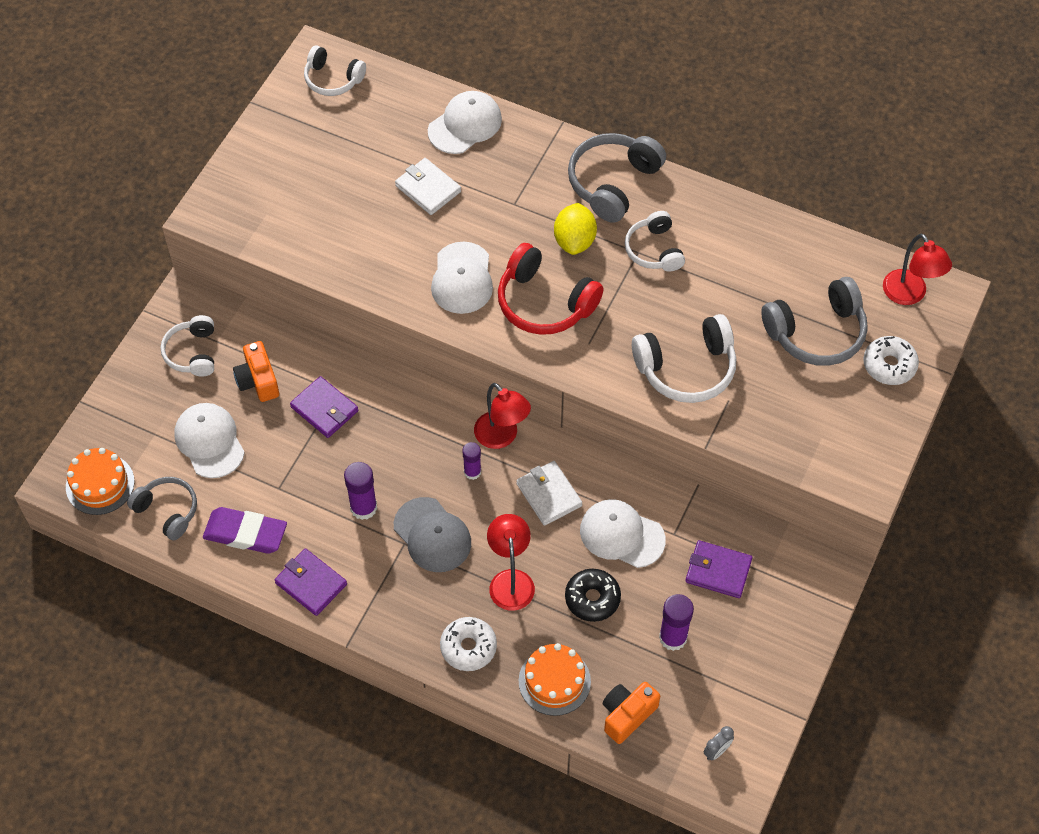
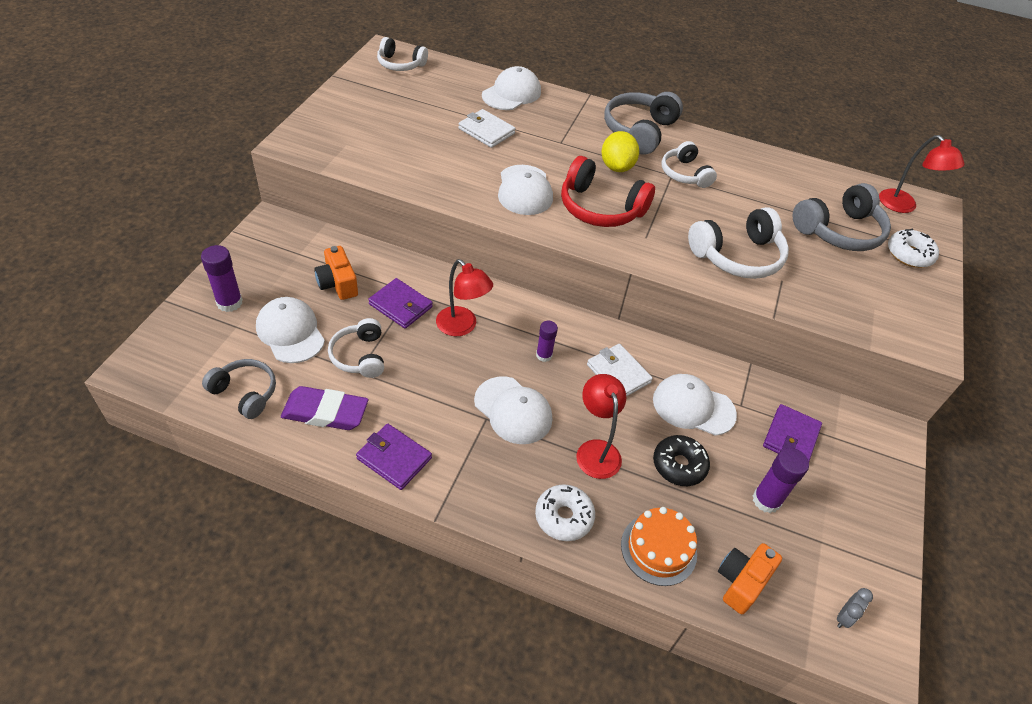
camera: 10 degrees left, 10 degrees down
orange cake [66,448,134,515] -> none
white headphones [161,315,214,376] -> white headphones moved to [328,318,384,378]
purple glue stick [344,462,377,520] -> purple glue stick moved to [201,245,243,312]
grey cap [394,497,471,572] -> white cap [474,377,552,444]
red lamp [474,383,531,449] -> red lamp moved to [436,259,493,336]
purple wallet [685,540,752,598] -> purple wallet turned 75 degrees counterclockwise [763,404,822,461]

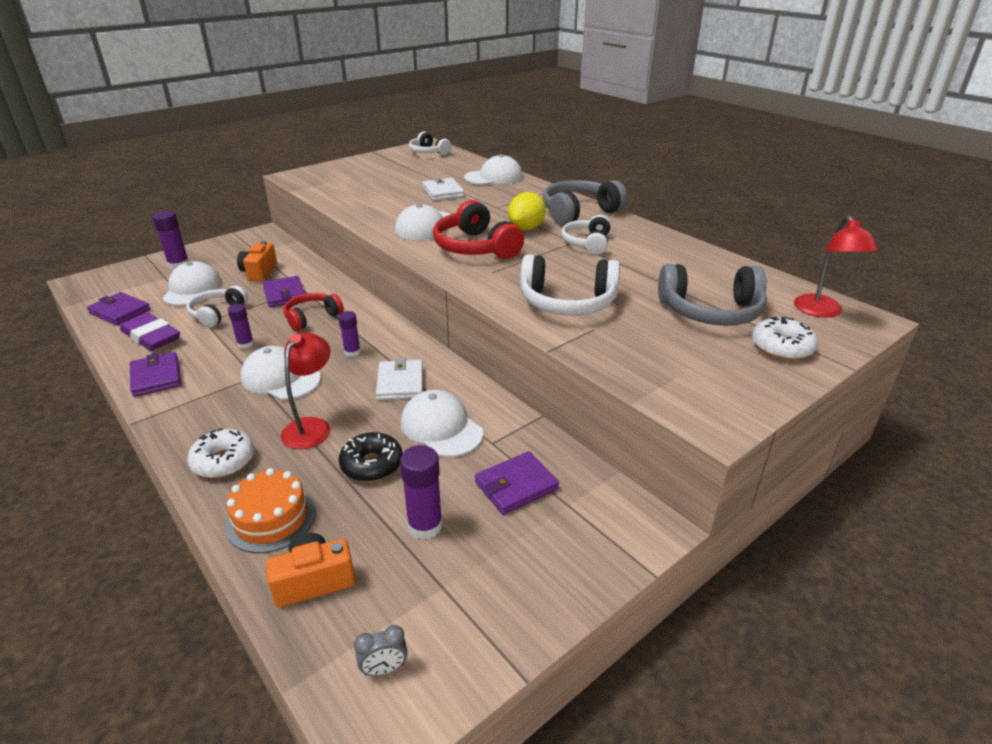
camera: 35 degrees right, 15 degrees down
grey headphones [202,359,276,419] -> purple wallet [87,292,151,326]
red lamp [436,259,493,336] -> red headphones [283,293,344,331]
white cap [474,377,552,444] -> white cap turned 135 degrees clockwise [240,346,321,400]
none -> purple glue stick [228,304,254,349]

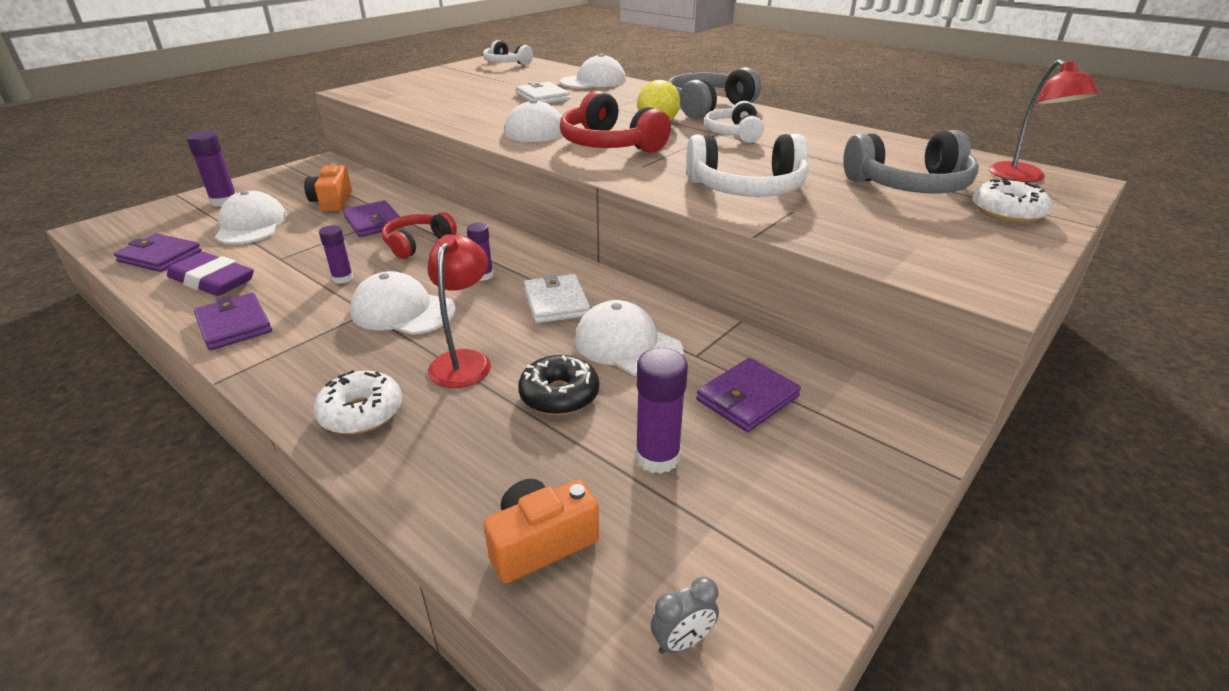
camera: 10 degrees left, 0 degrees up
white headphones [187,286,248,327] -> none
orange cake [225,468,316,553] -> none

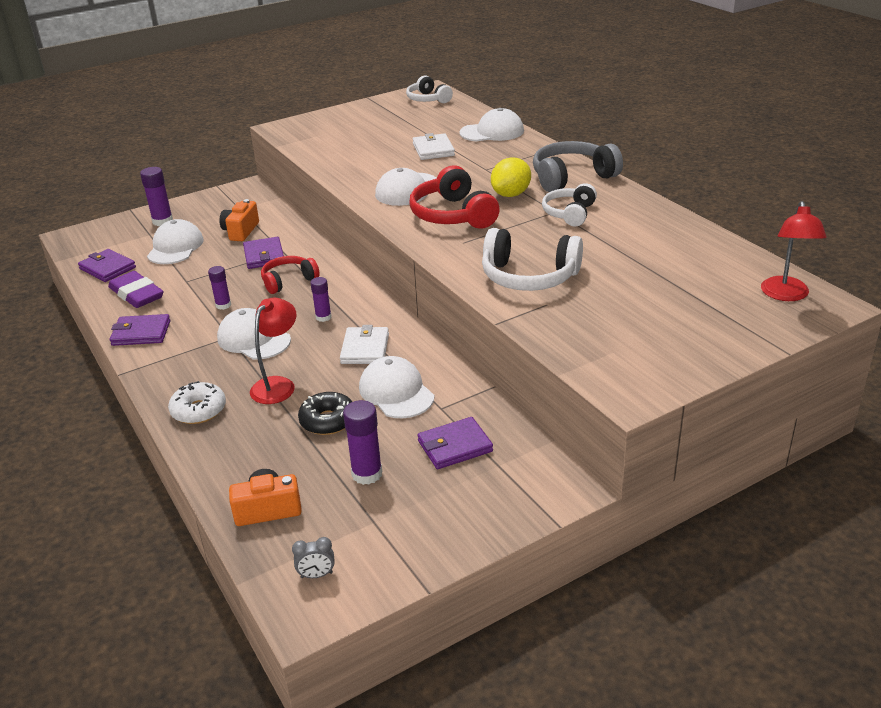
camera: 20 degrees right, 0 degrees up
purple wallet [194,293,272,350] -> purple wallet turned 75 degrees counterclockwise [110,314,170,346]
grey headphones [843,130,979,193] -> none
white donut [973,178,1052,223] -> none

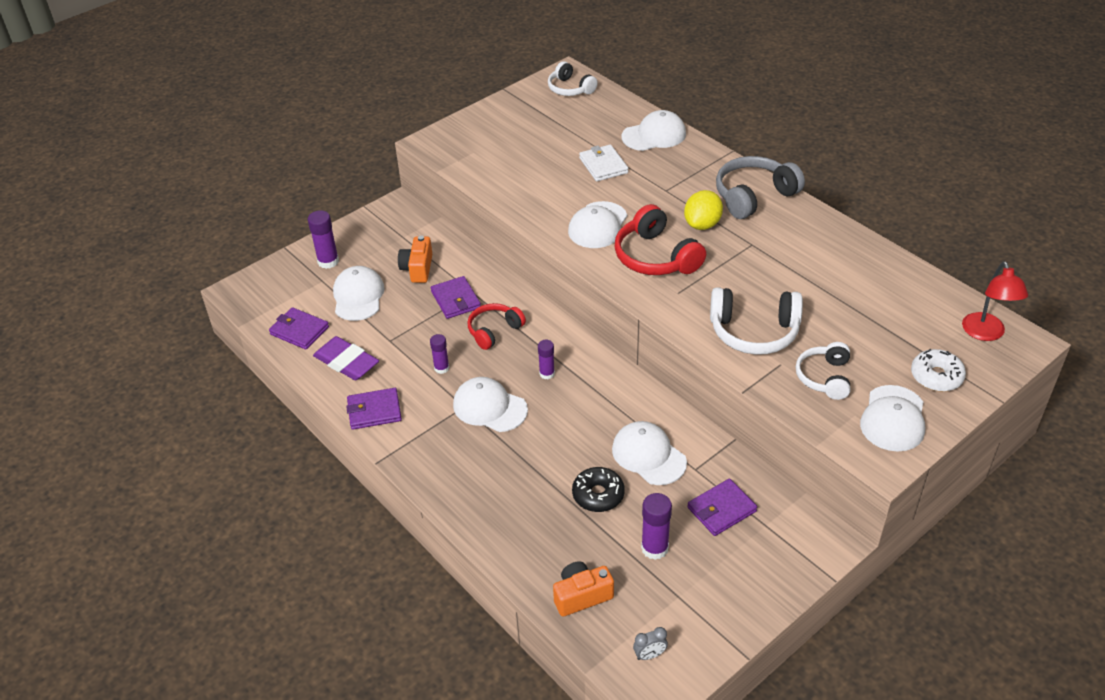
camera: 10 degrees left, 10 degrees up
white donut [168,381,226,424] -> white donut moved to [911,349,966,392]
red lamp [250,297,296,404] -> none
white wallet [340,325,389,364] -> none
white headphones [542,183,597,226] -> white headphones moved to [796,342,850,400]
none -> white cap [860,385,925,451]

